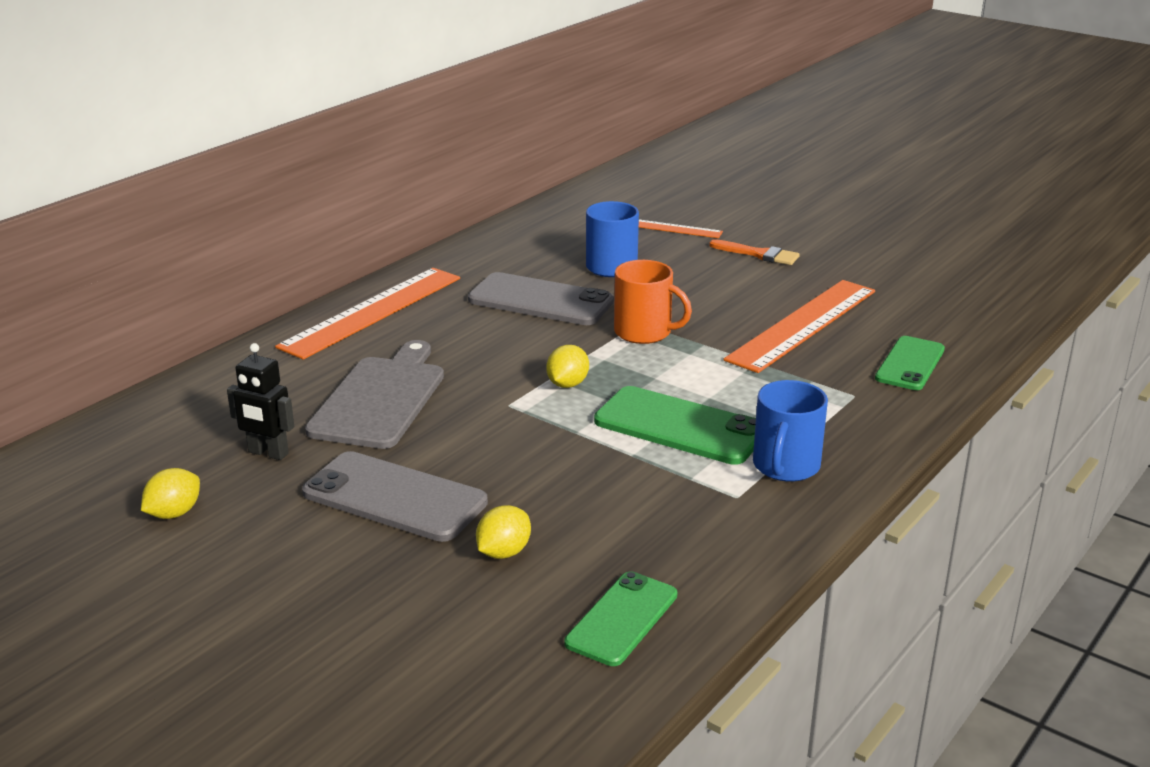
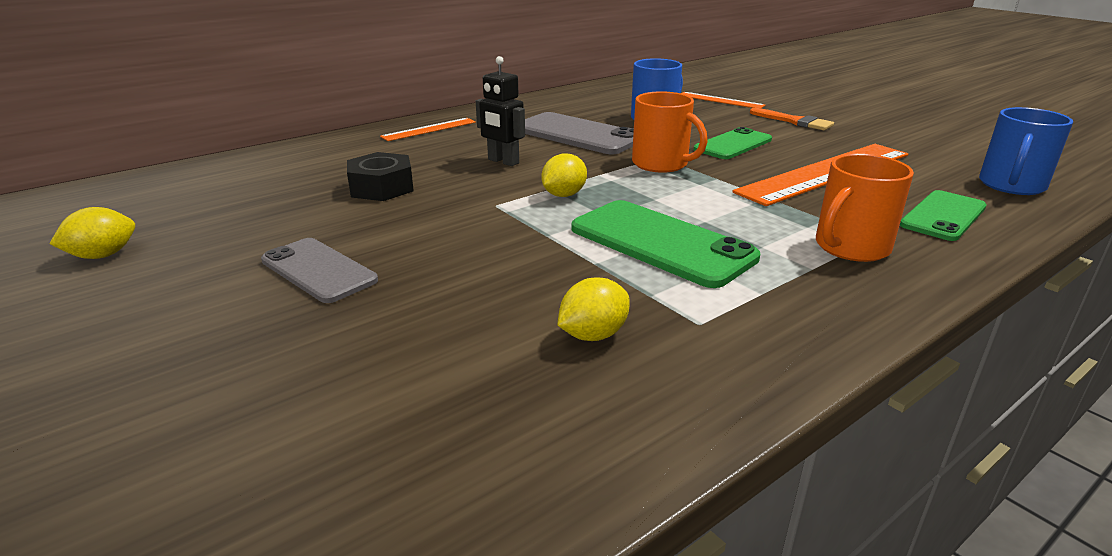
camera: 15 degrees right, 0 degrees up
black robot [227,343,294,460] -> black robot moved to [476,56,525,166]
orange ruler [275,268,460,360] -> orange ruler [380,118,476,141], size x0.51
grey phone [302,451,488,542] -> grey phone [261,238,378,303], size x0.66
grey cutting board [305,340,444,449] -> black nut [347,152,414,201]
yellow lemon [476,505,531,559] -> yellow lemon moved to [558,278,630,341]
green phone [564,571,677,666] -> green phone moved to [694,127,772,159]
blue mug [753,380,828,482] -> blue mug moved to [979,107,1073,195]
none -> orange mug [816,154,914,262]

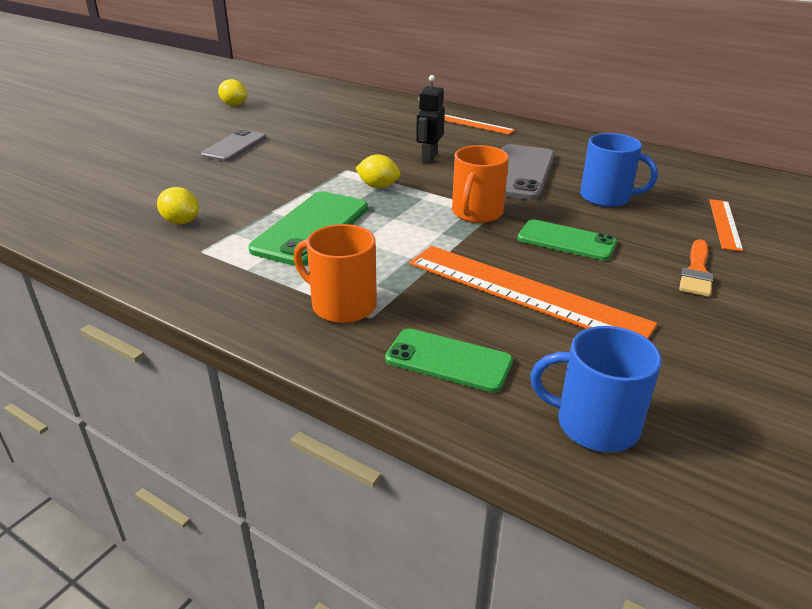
camera: 70 degrees right, 5 degrees up
black nut [347,152,414,201] -> none

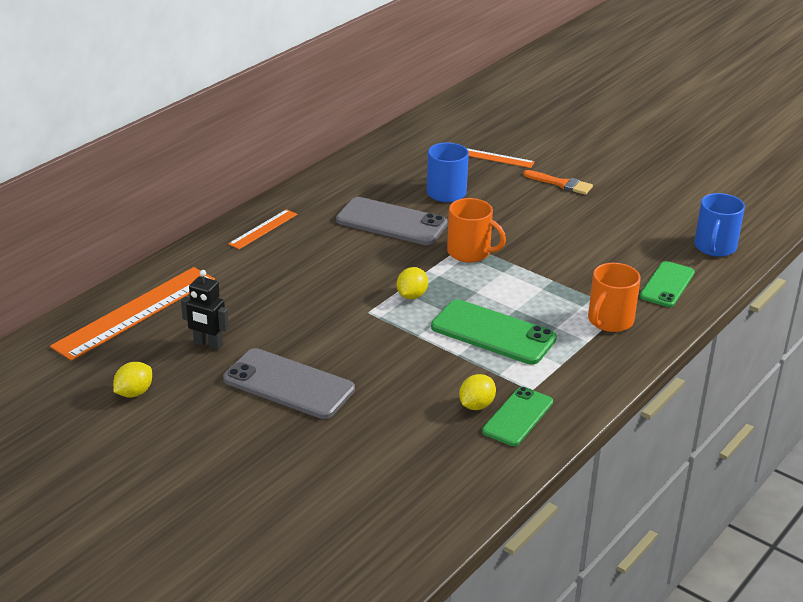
camera: 85 degrees left, 0 degrees up
grey phone [201,129,266,162] -> grey phone [223,348,355,419], size x1.52
orange ruler [409,246,657,339] -> orange ruler moved to [50,267,215,361]
black robot [416,75,445,163] -> black robot moved to [181,270,229,350]
green phone [517,219,617,261] -> green phone moved to [482,387,553,446]

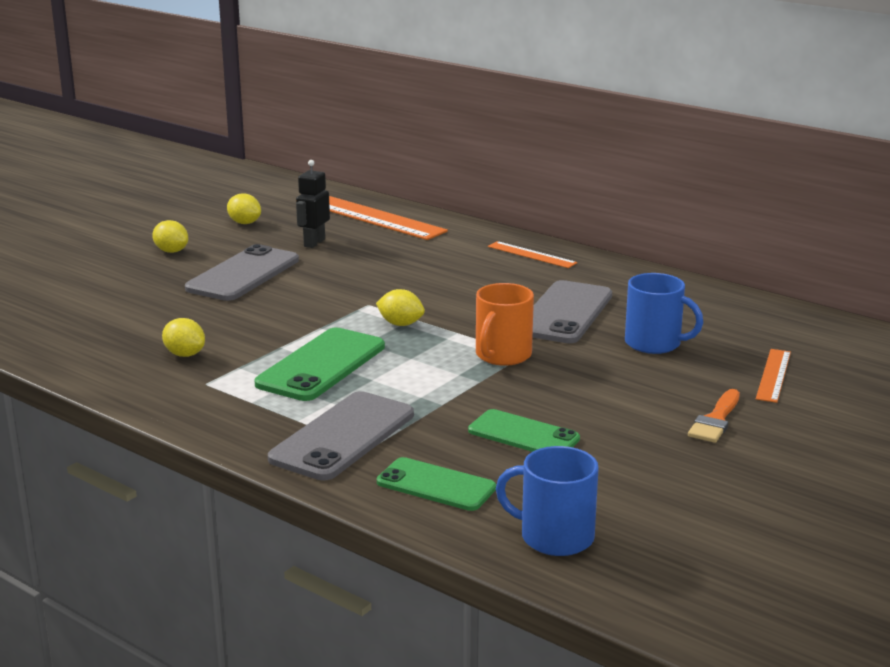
camera: 90 degrees right, 10 degrees down
green phone [482,387,553,446] -> green phone moved to [468,409,580,452]
orange mug [588,263,641,332] -> grey phone [268,391,414,480]
none -> yellow lemon [152,220,188,253]

